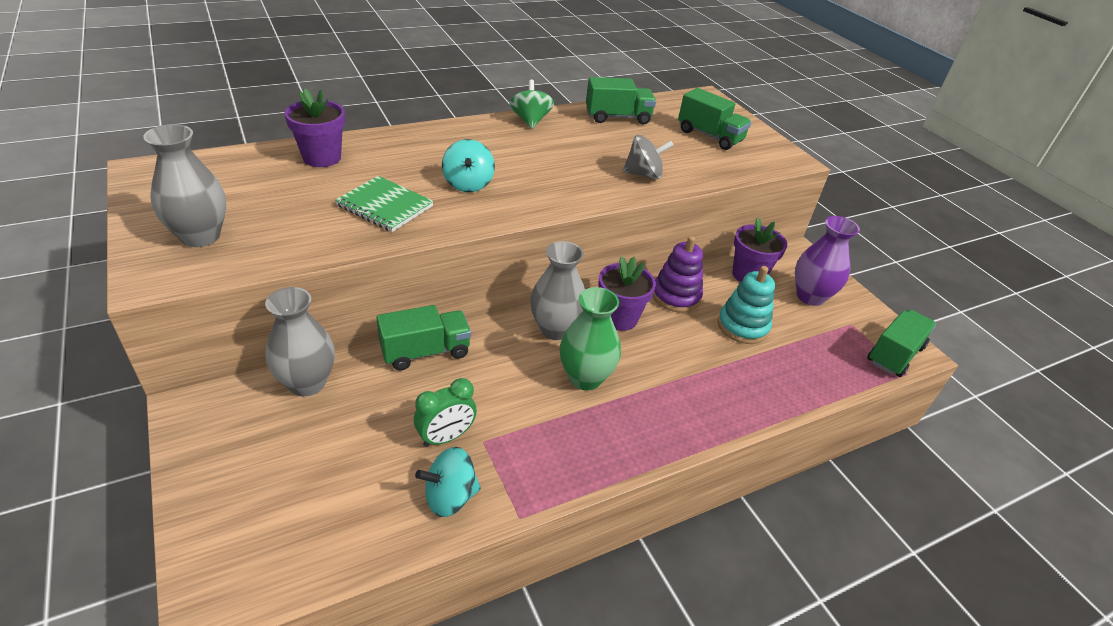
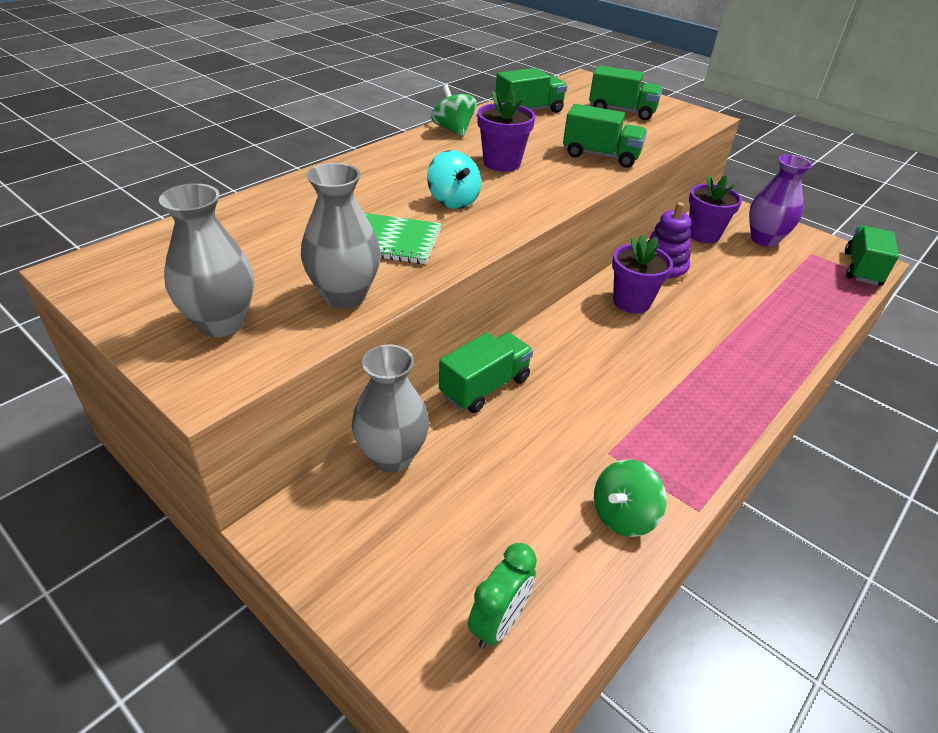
camera: 20 degrees left, 0 degrees up
purple flower pot [285,88,345,167] -> purple flower pot moved to [477,89,536,172]
green clock [414,378,477,447] -> green clock moved to [468,543,537,648]
turquoise spinning top [415,447,481,517] -> green spinning top [594,460,667,537]
grey vase [530,241,585,340] -> grey vase moved to [301,163,381,308]
green vase [560,287,621,391] -> none
grey spinning top [623,135,674,179] -> green truck [563,104,647,168]
turquoise stacking toy [718,266,775,344] -> none

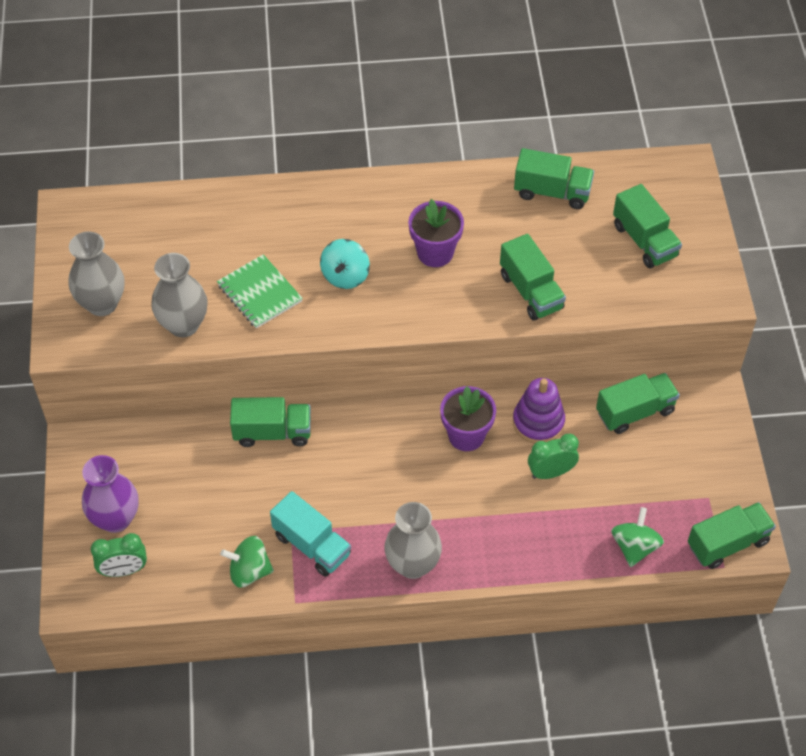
camera: 45 degrees right, 15 degrees up
grey vase [352,344,429,473] -> grey vase moved to [384,502,442,579]
green spinning top [431,85,477,137] -> green spinning top moved to [611,507,664,567]
purple flower pot [689,175,742,243] -> green truck [596,373,680,434]
purple vase [749,155,812,247] -> purple vase moved to [82,455,139,533]
none -> turquoise truck [270,491,351,577]
none -> green clock [528,434,579,479]

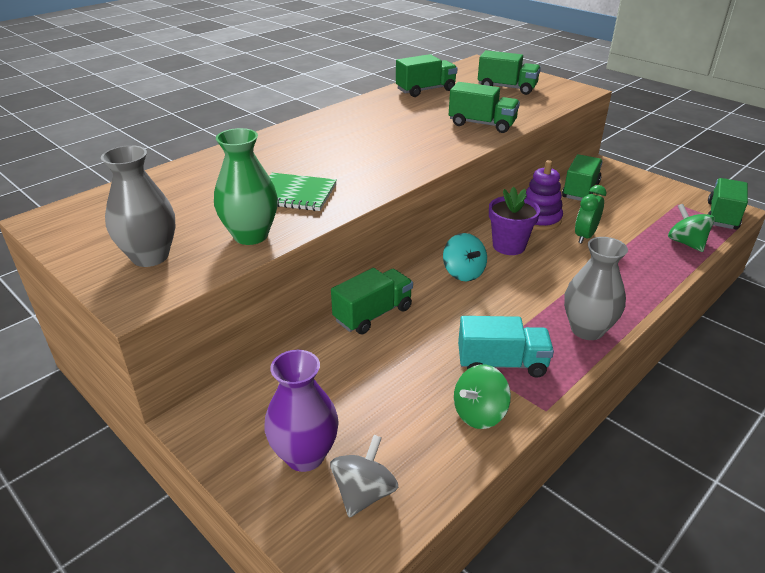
camera: 40 degrees left, 20 degrees down
green clock [91,533,147,577] -> grey spinning top [330,435,398,517]
grey vase [151,253,208,337] -> green vase [214,128,278,245]
turquoise spinning top [320,239,370,289] -> turquoise spinning top moved to [443,233,487,281]
purple flower pot [408,199,464,267] -> none

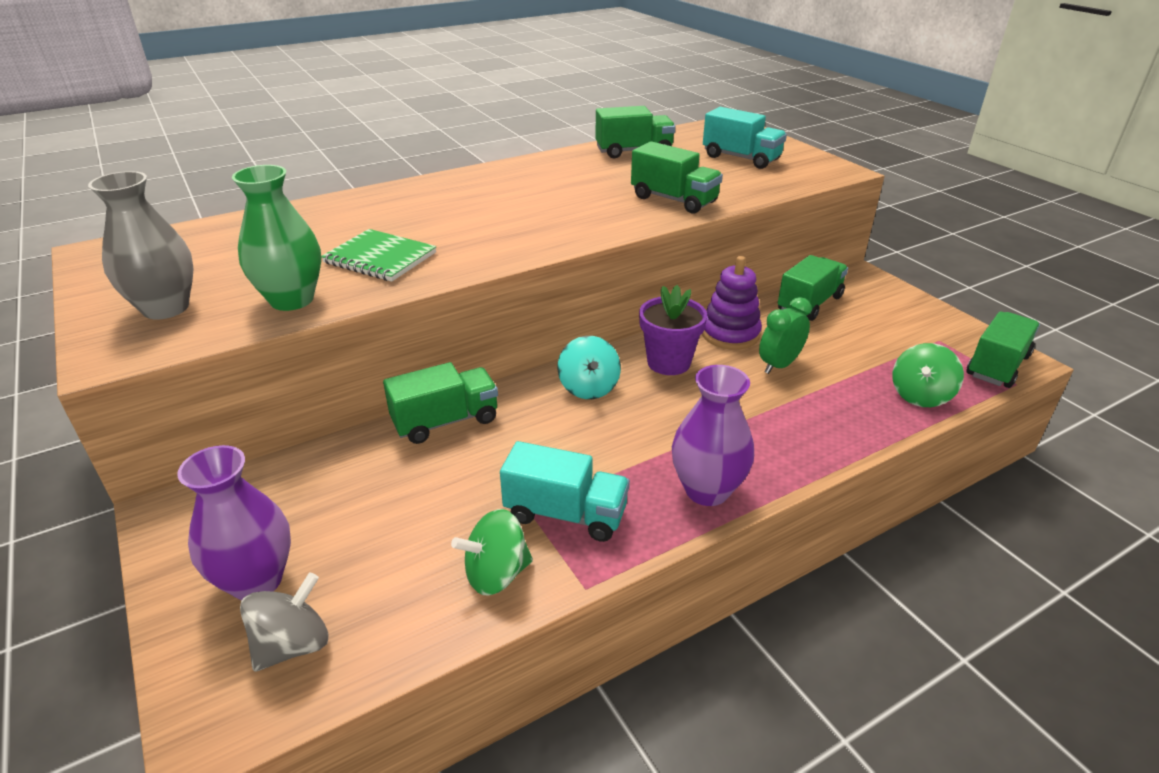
camera: 15 degrees right, 0 degrees up
green truck [478,50,541,95] -> turquoise truck [703,107,787,169]
grey vase [564,237,628,340] -> purple vase [672,365,754,506]
green spinning top [668,204,715,252] -> green spinning top turned 135 degrees counterclockwise [892,343,964,407]

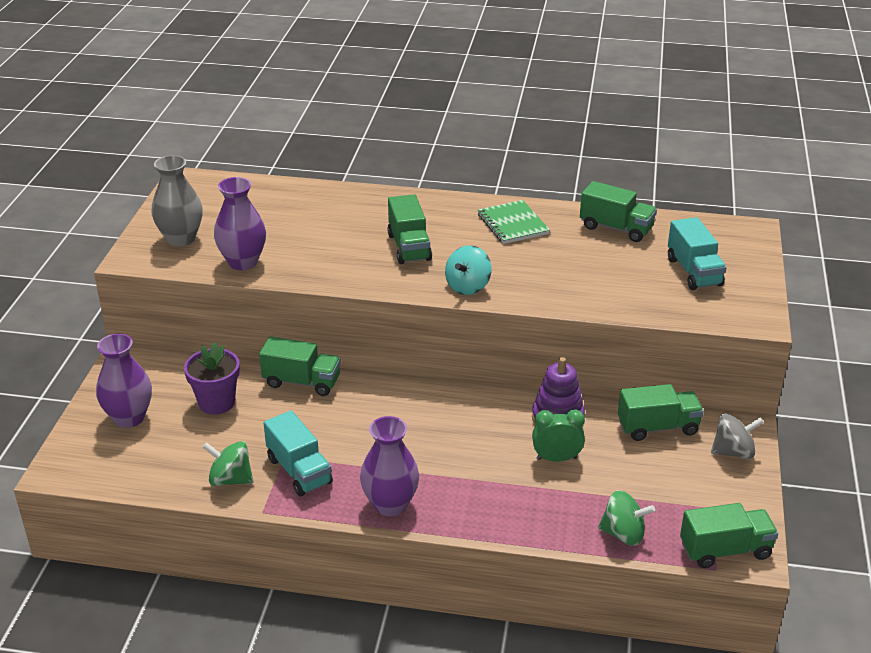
camera: 40 degrees right, 0 degrees up
green vase [232,165,321,311] -> purple vase [214,177,266,270]
grey spinning top [240,572,329,671] -> grey spinning top moved to [711,413,764,459]
green notebook [321,229,436,282] -> green notebook moved to [478,200,550,244]
turquoise spinning top [558,336,621,399] -> turquoise spinning top moved to [445,245,491,295]
green truck [631,141,723,214] -> green truck moved to [388,194,432,264]
purple flower pot [639,285,707,375] -> purple flower pot moved to [184,342,240,414]
green spinning top [892,343,964,407] -> green spinning top turned 150 degrees counterclockwise [598,490,655,546]

